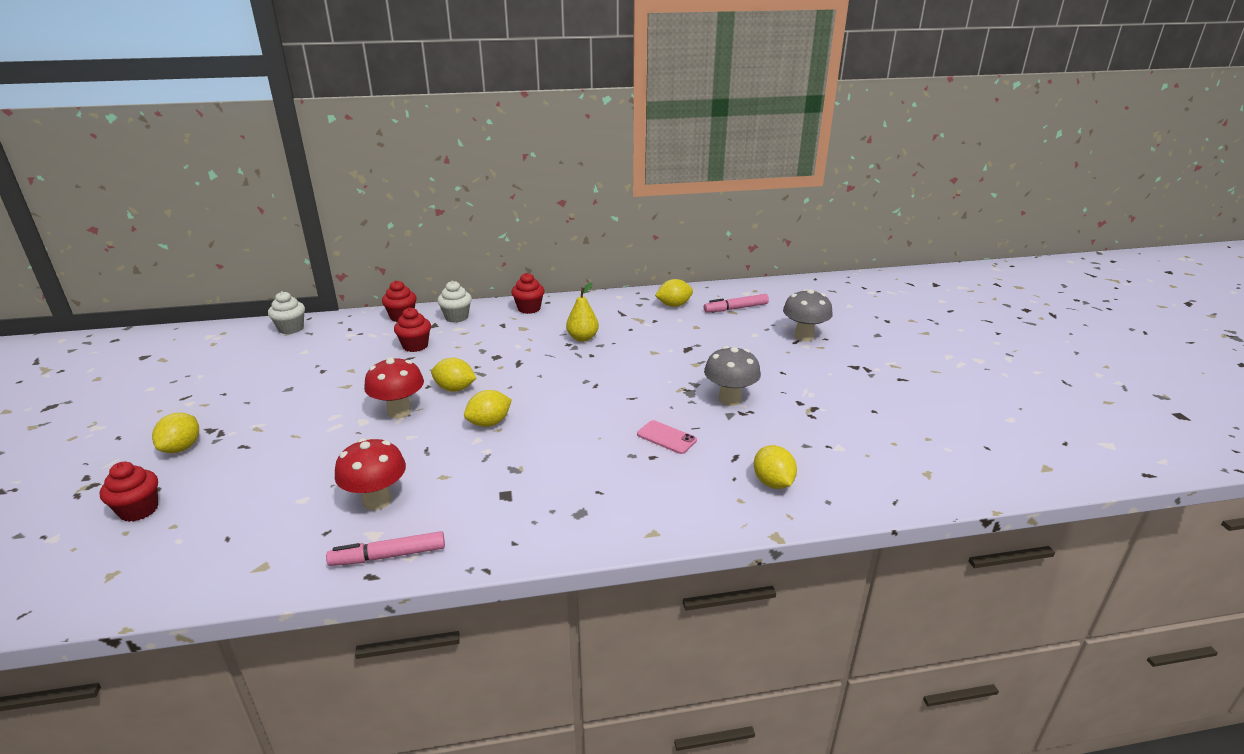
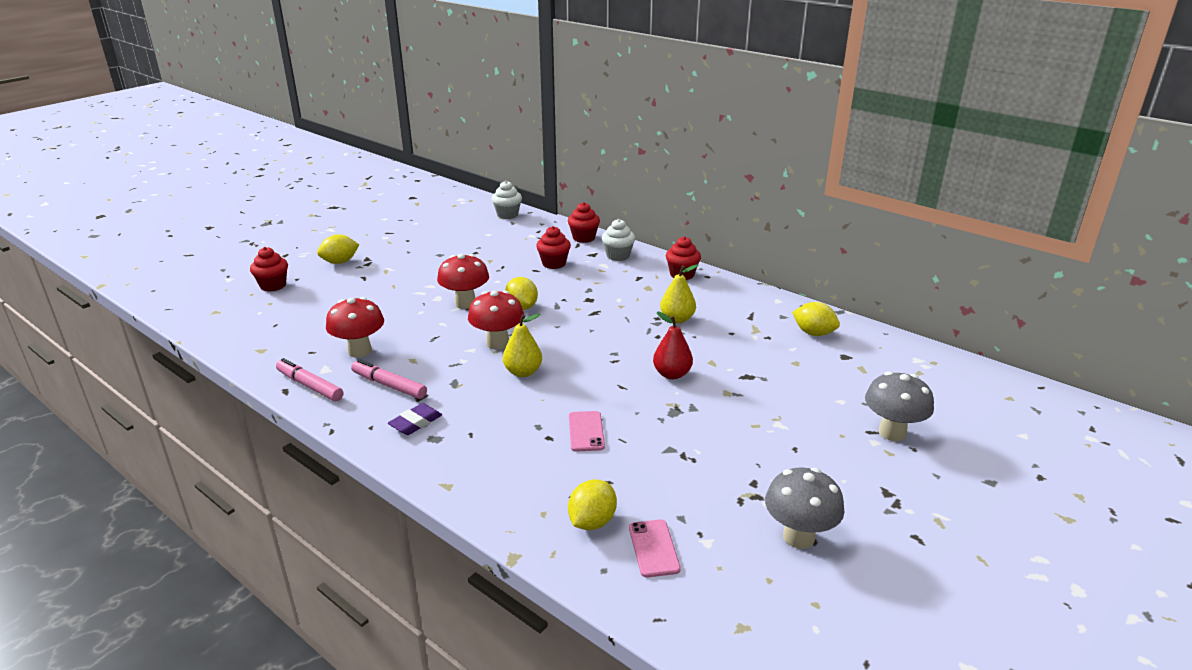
camera: 50 degrees right, 0 degrees up
yellow lemon [464,390,512,427] -> red mushroom [468,291,524,350]
pink marker [704,294,769,313] -> pink marker moved to [351,359,427,399]
grey mushroom [704,346,761,406] -> grey mushroom moved to [765,468,845,549]
none -> purple eraser [388,403,442,435]
none -> yellow pear [503,313,542,377]
none -> pink phone [629,520,681,578]
none -> red pear [653,312,693,379]

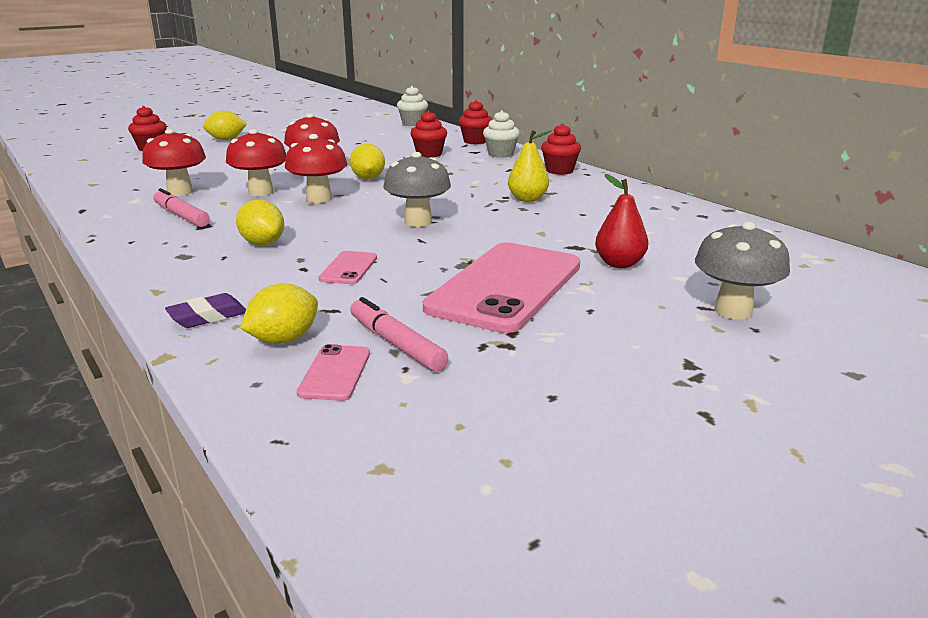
camera: 15 degrees right, 5 degrees down
pink marker [276,358,343,401] -> pink marker moved to [350,297,448,372]
purple eraser [388,403,442,435] -> purple eraser moved to [165,293,246,328]
yellow pear [503,313,542,377] -> none
red pear [653,312,693,379] -> red pear moved to [595,174,648,268]
grey mushroom [765,468,845,549] -> grey mushroom moved to [383,152,451,227]
yellow lemon [792,302,840,336] -> yellow lemon moved to [236,200,284,245]
none -> red mushroom [226,129,286,196]
none -> pink phone [423,242,580,333]

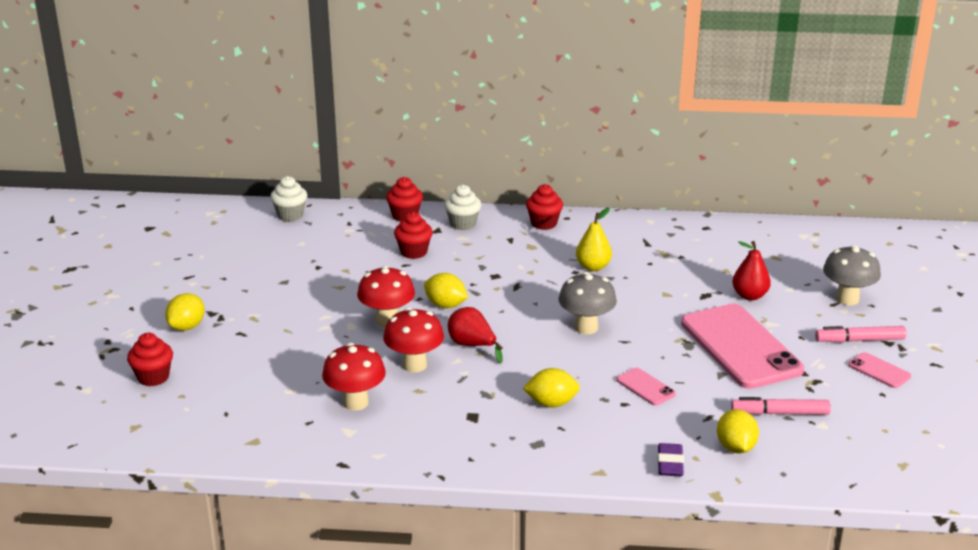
camera: 50 degrees left, 5 degrees up
pink marker [154,188,210,227] -> pink marker moved to [815,326,906,342]
red mushroom [285,134,347,203] -> red pear [448,307,503,363]
pink phone [297,344,370,401] -> pink phone moved to [848,352,911,388]

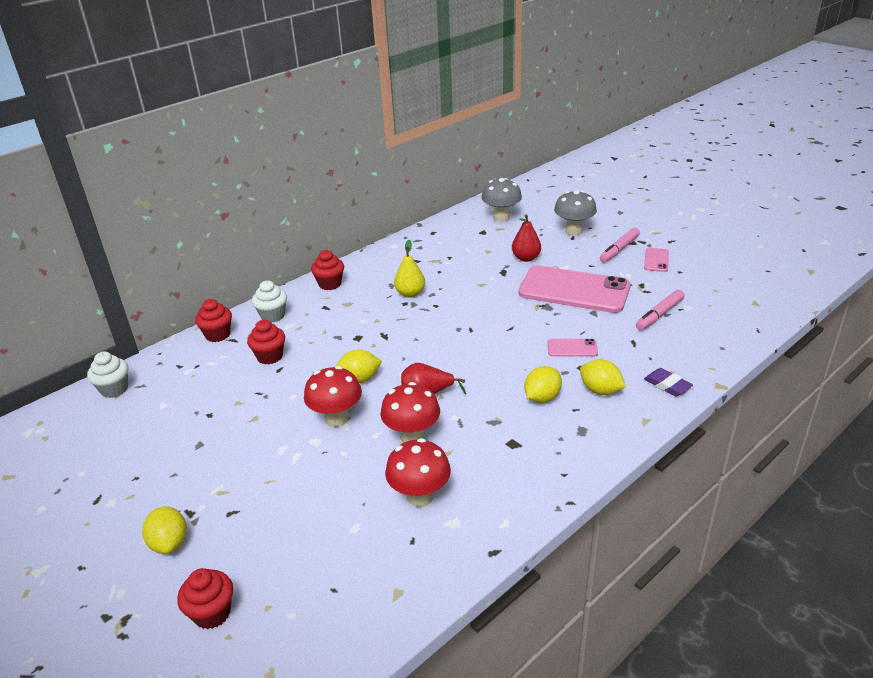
camera: 45 degrees left, 5 degrees up
grey mushroom [558,272,617,334] -> grey mushroom moved to [481,178,522,222]
yellow lemon [717,409,759,454] -> yellow lemon moved to [580,359,626,395]
pink phone [848,352,911,388] -> pink phone turned 75 degrees counterclockwise [644,248,669,272]

